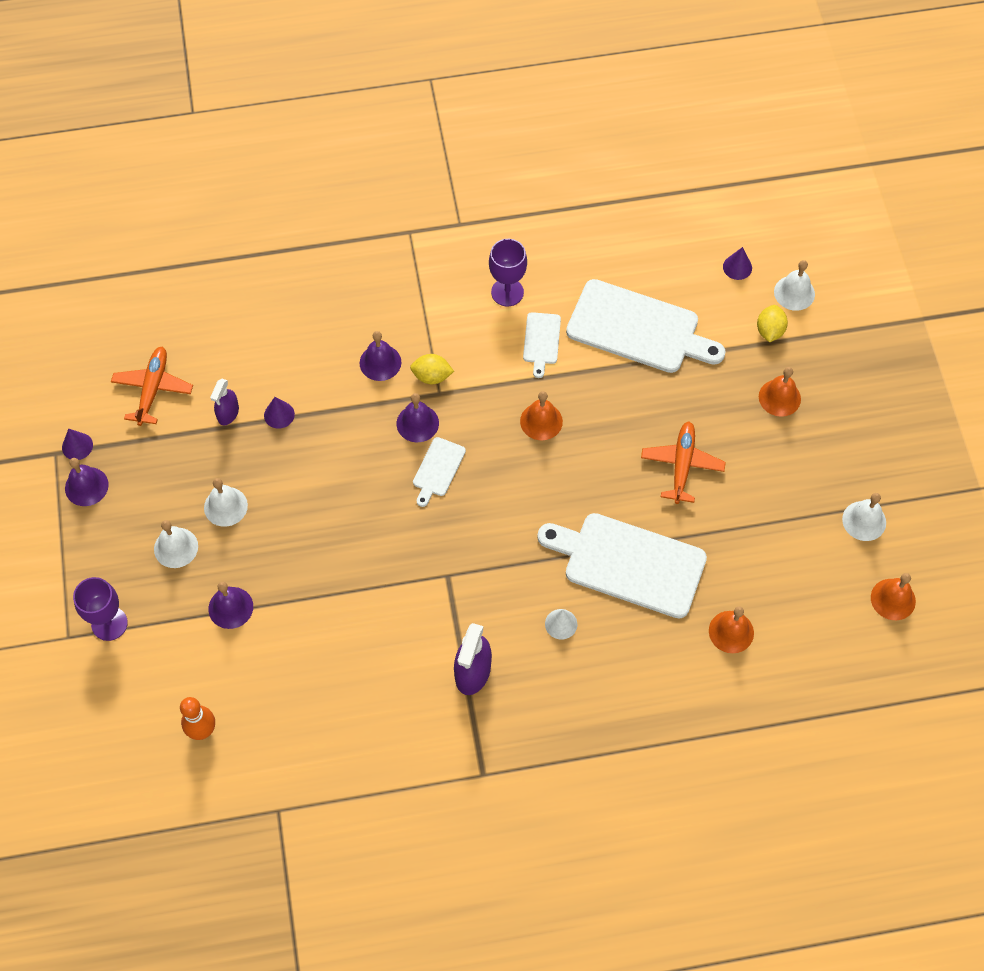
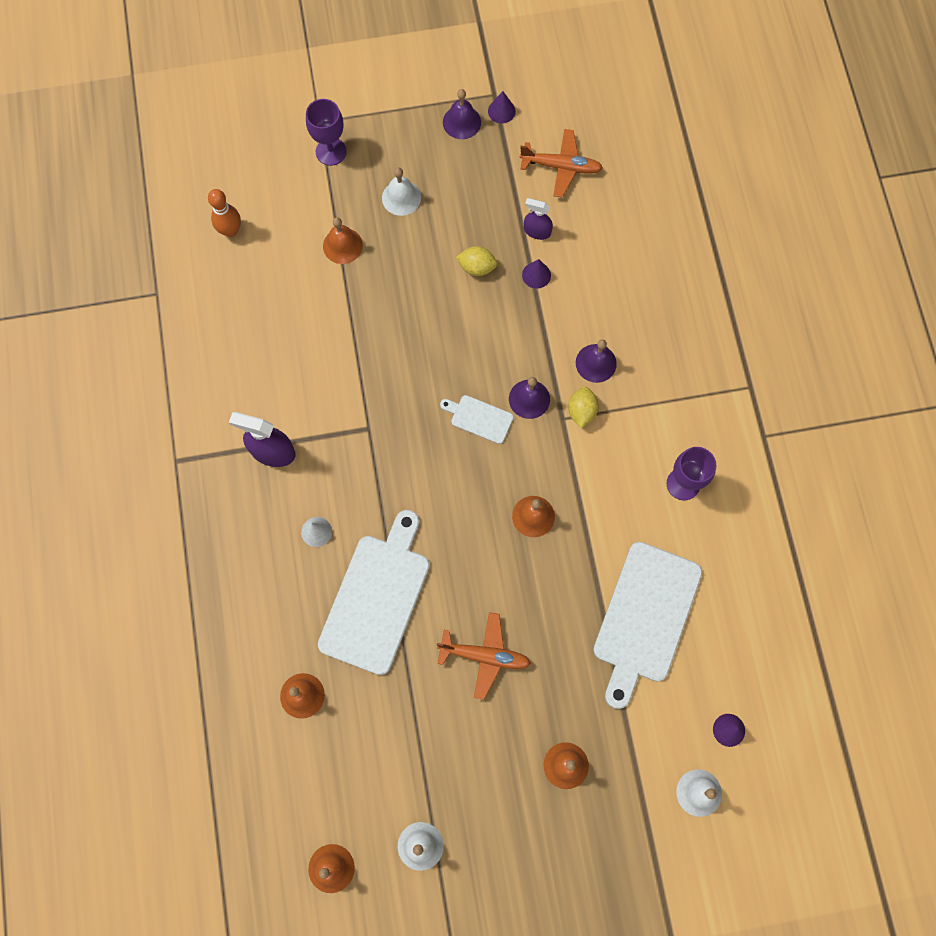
camera: 90 degrees right, 10 degrees up
white bell [204,478,248,527] -> none
purple bell [208,582,253,629] -> orange bell [323,217,363,264]
white cutting board [523,312,561,378] -> none
yellow lemon [757,305,788,342] -> yellow lemon moved to [456,246,497,276]

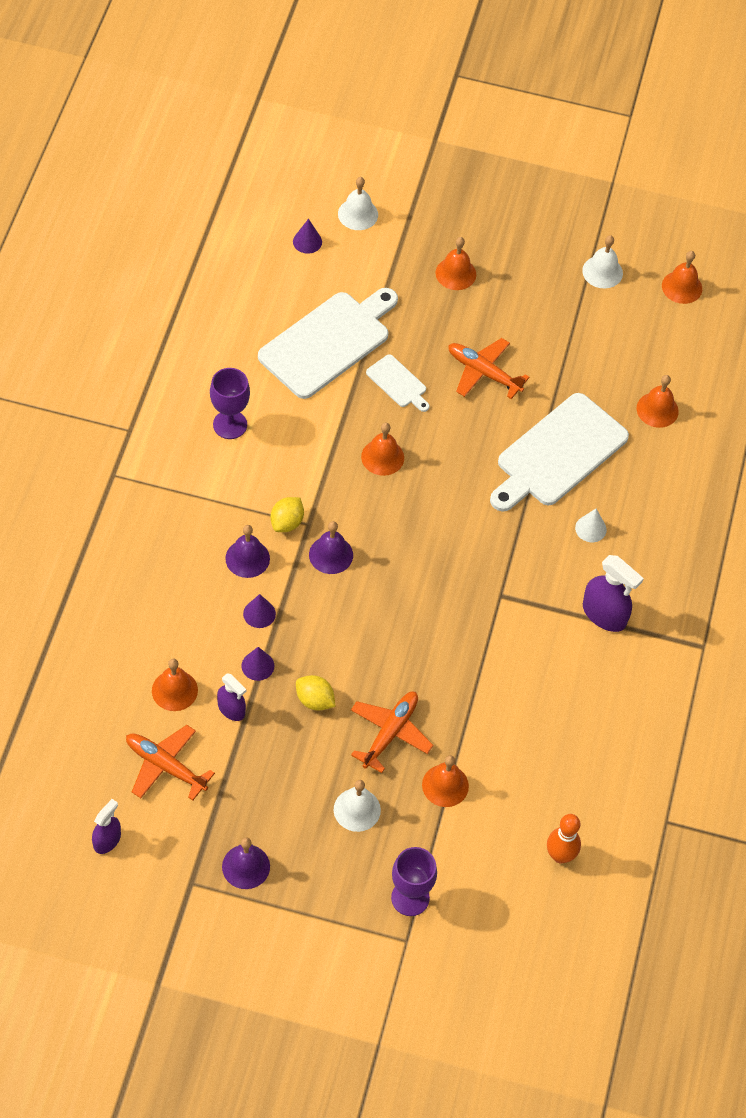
camera: 160 degrees left, 15 degrees down
white cutting board [440,395,514,444] -> white cutting board moved to [366,354,430,412]
purple cone [488,91,516,124] -> purple cone moved to [243,594,276,628]
none -> purple spray bottle [92,799,121,854]
none -> orange bell [152,659,198,711]
none -> orange plane [351,691,433,773]

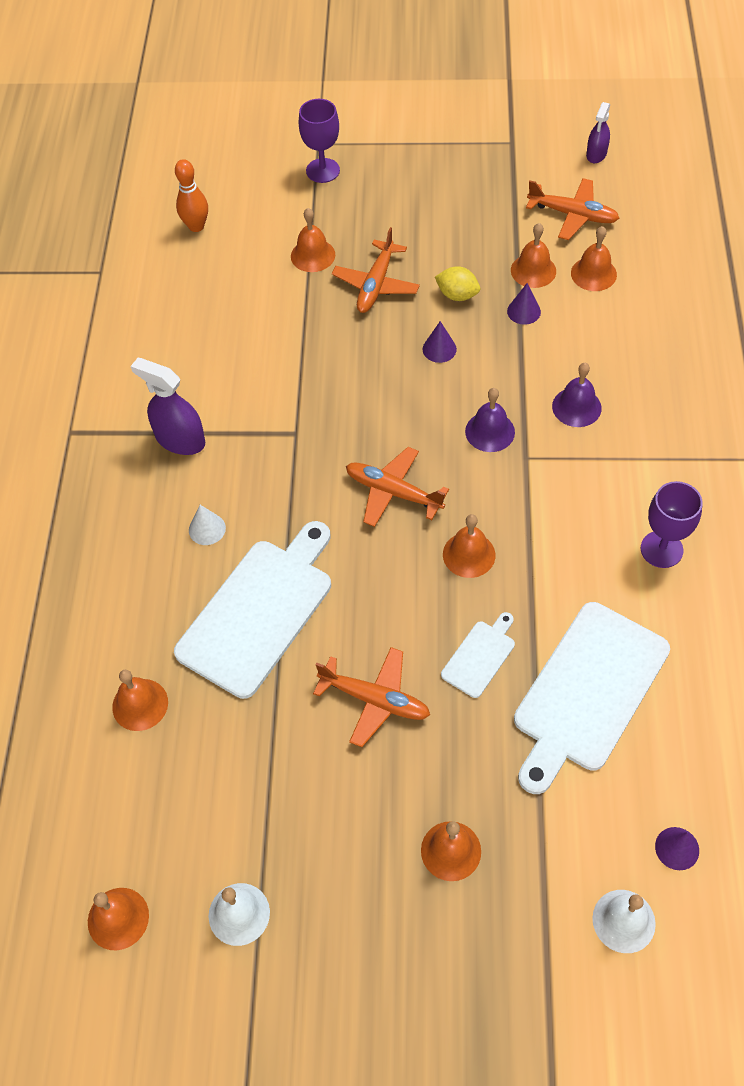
camera: 175 degrees right, 0 degrees up
purple spray bottle [217,673,246,721] -> orange bell [511,223,556,288]
purple bell [222,837,270,889] -> none
purple cone [243,594,276,628] -> purple cone moved to [422,321,457,363]
yellow lemon [270,497,304,532] -> none
white bell [334,780,381,832] -> none
white cutting board [366,354,430,412] -> white cutting board turned 90 degrees clockwise [441,612,515,698]
none -> orange plane [346,447,449,527]

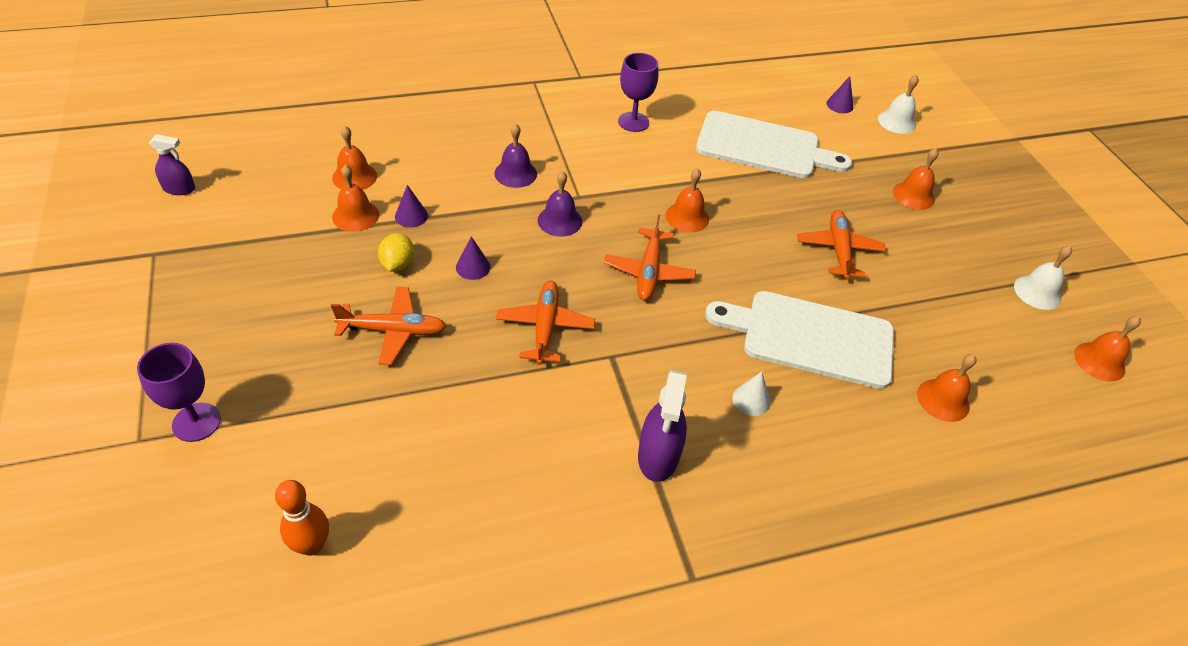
camera: 115 degrees left, 10 degrees down
orange bell [291,208,335,272] -> none
white cutting board [441,612,515,698] -> none
orange plane [526,178,619,240] -> orange plane moved to [496,281,595,365]

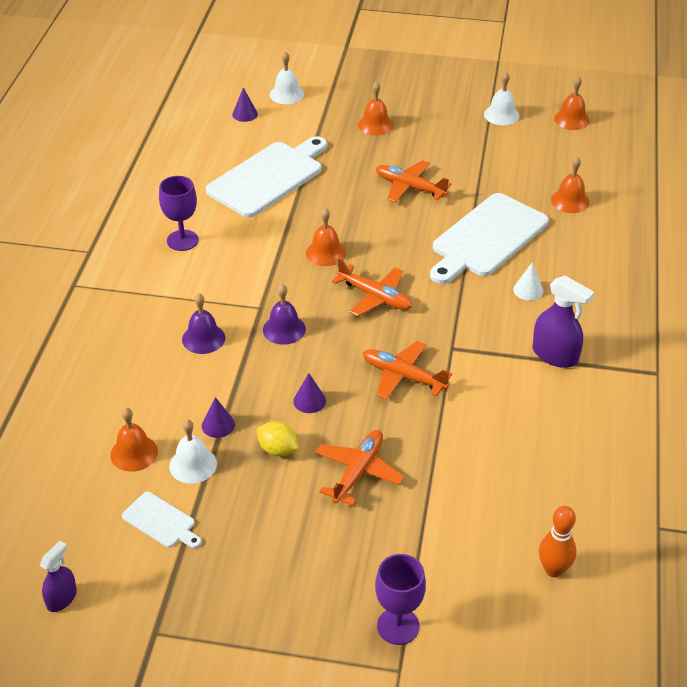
camera: 60 degrees left, 5 degrees down
orange bell [332,164,379,232] -> white bell [169,420,217,484]
none -> white cutting board [122,492,202,548]

